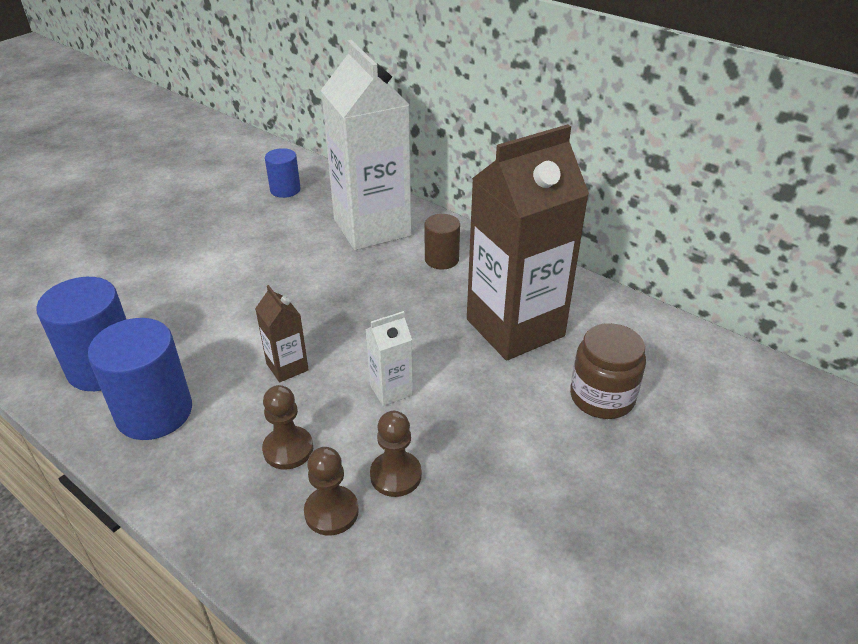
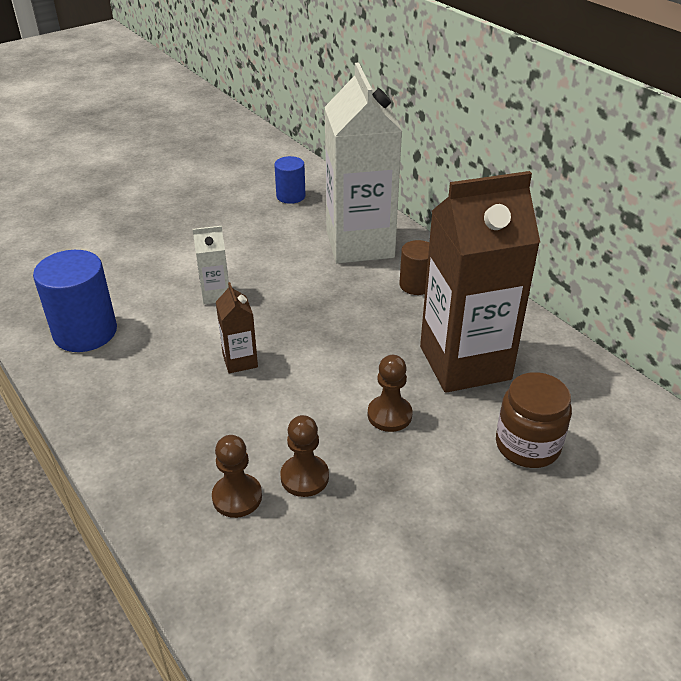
camera: 15 degrees right, 0 degrees up
blue cylinder [88,318,192,440] -> none
brown pawn [262,385,313,470] -> brown pawn moved to [368,355,412,432]
white carton [365,311,413,406] -> white carton moved to [193,226,229,304]

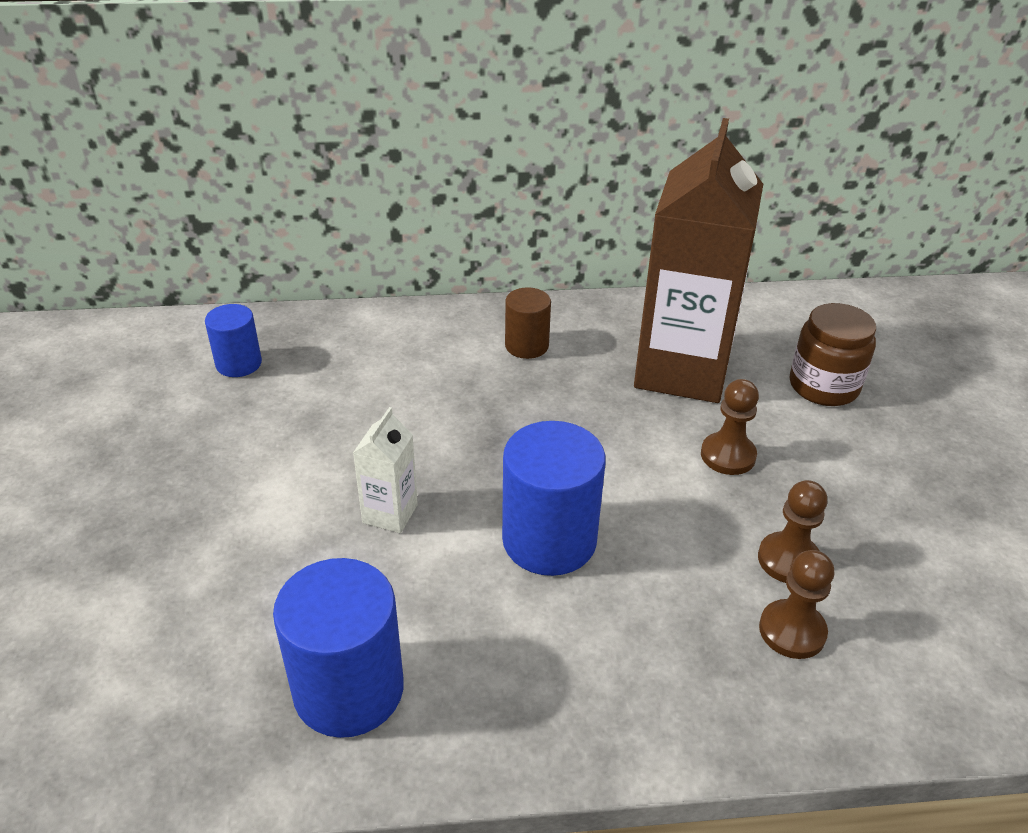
camera: 60 degrees left, 0 degrees up
brown carton [216,282,258,374] -> blue cylinder [502,421,606,576]
white carton [325,63,402,264] -> none

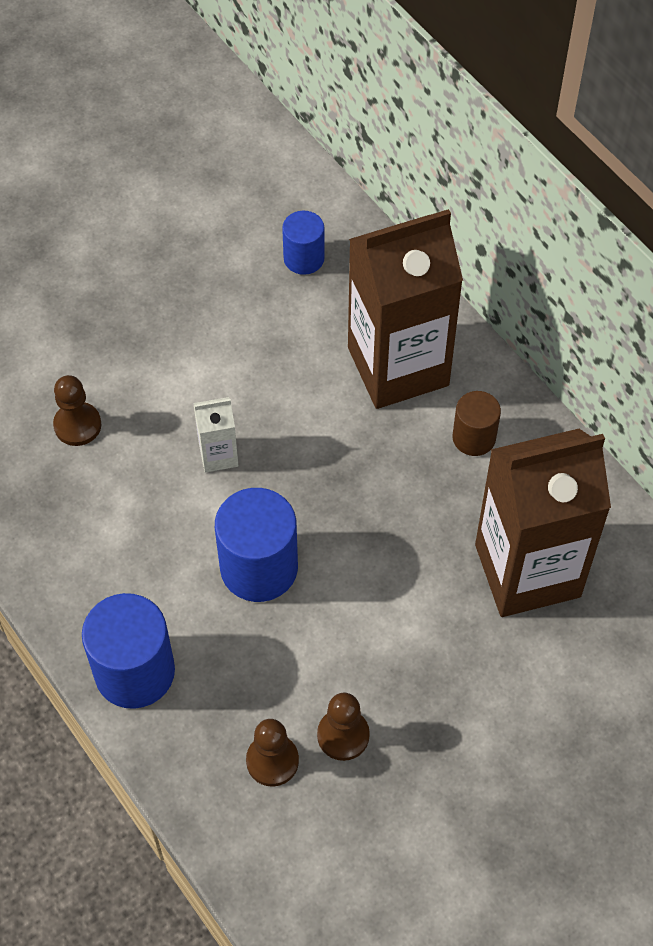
camera: 60 degrees right, 20 degrees up
blue cylinder [273,558,404,738] -> blue cylinder moved to [82,593,175,709]
brown pawn [701,379,759,475] -> brown pawn moved to [53,375,101,446]
brown jar [790,303,876,406] -> none
none -> brown carton [348,209,463,409]

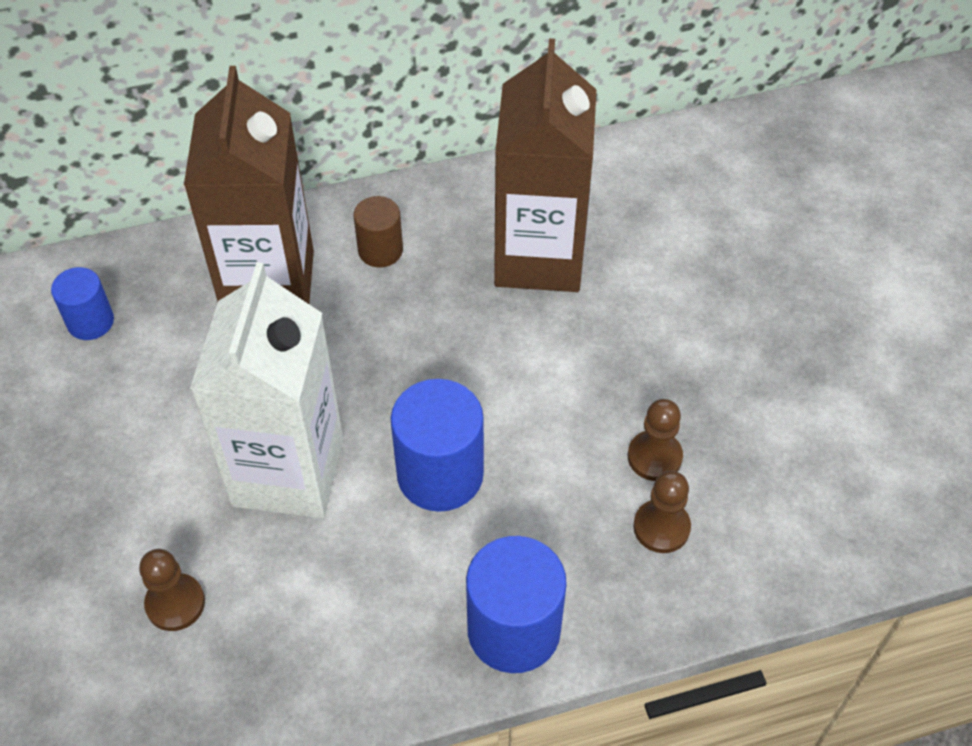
camera: 70 degrees left, 5 degrees down
white carton [193,397,239,473] -> white carton [190,262,343,518], size x2.37

